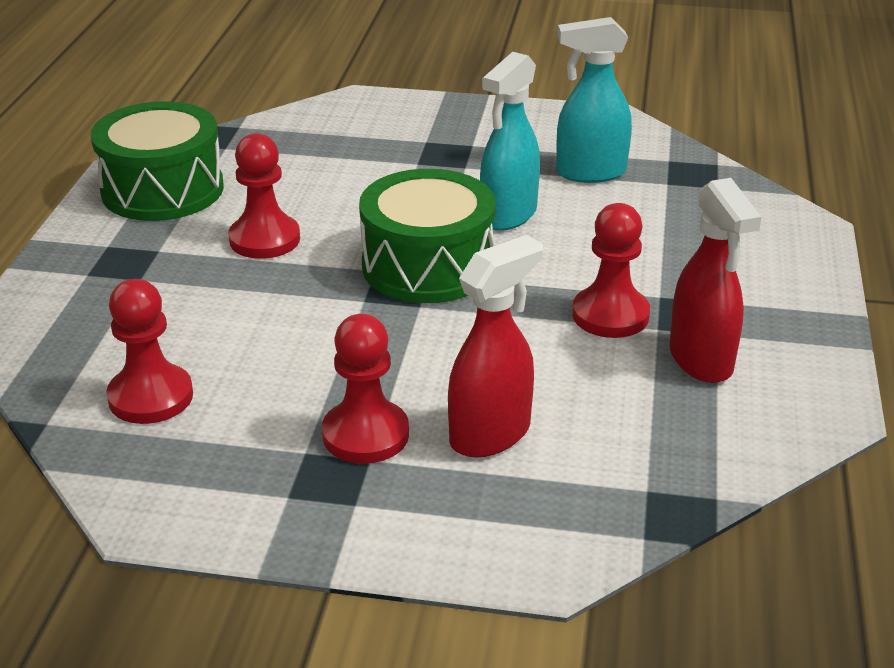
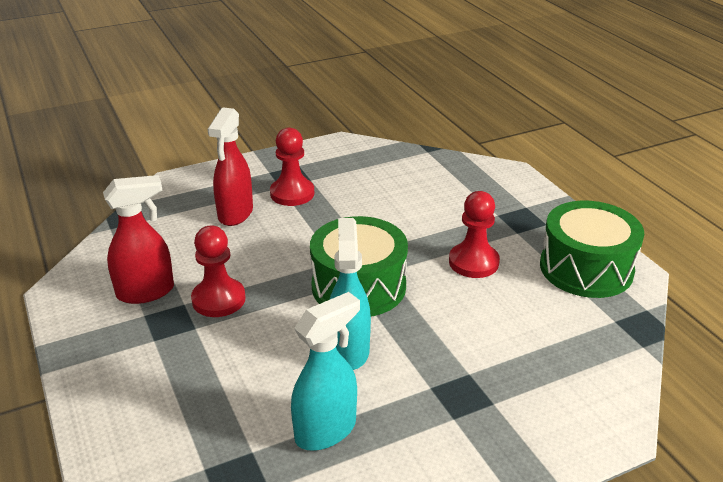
camera: 145 degrees right, 0 degrees up
red pawn [106,279,193,424] -> none
red spray bottle [669,178,761,383] -> red spray bottle turned 120 degrees clockwise [103,175,174,304]

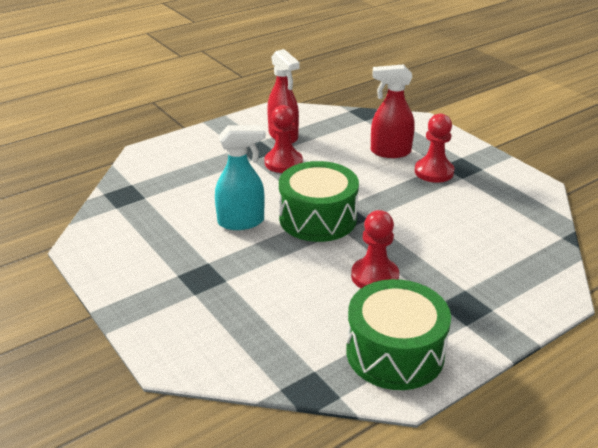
camera: 80 degrees right, 0 degrees up
turquoise spray bottle [291,292,360,451] -> none

